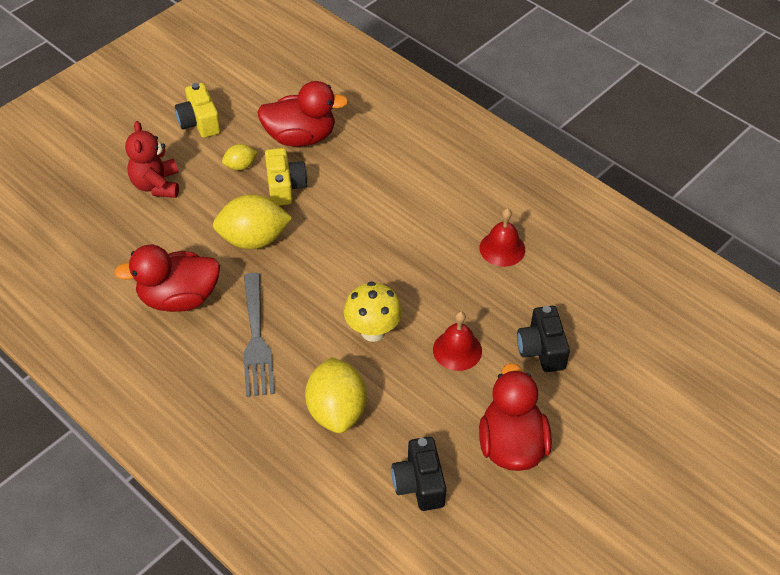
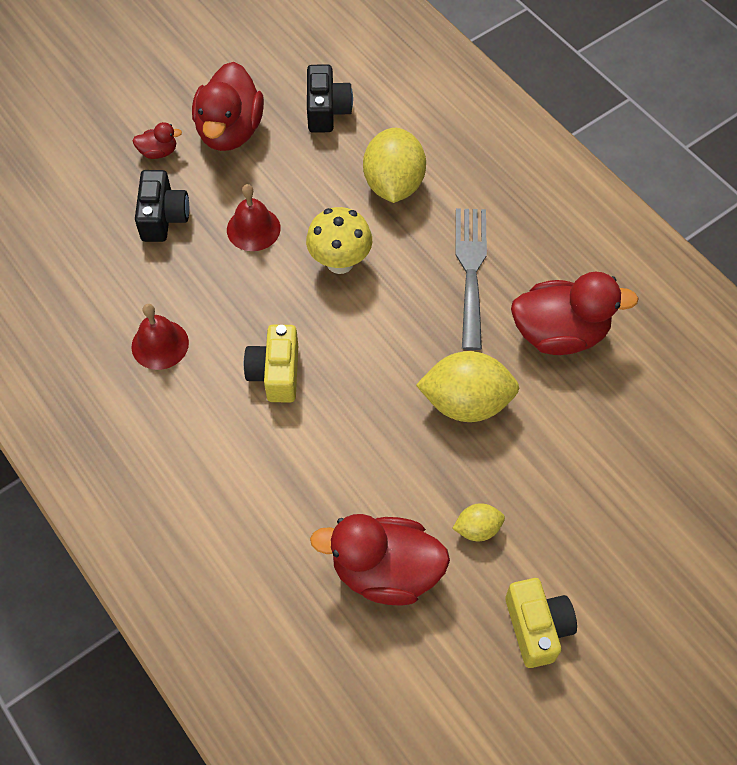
camera: 170 degrees left, 10 degrees up
red teddy bear [125,121,179,198] -> none
yellow camera [265,148,307,206] -> yellow camera moved to [244,325,298,402]
none -> red duck [132,122,182,159]

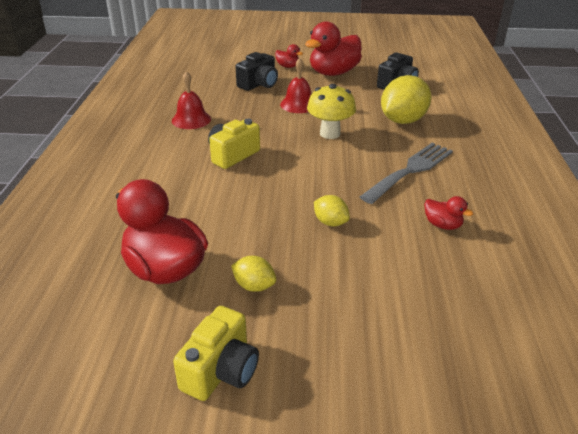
camera: 40 degrees right, 25 degrees down
yellow lemon [416,351,519,422] -> yellow lemon [314,195,350,226], size x0.50
red duck [511,271,639,355] -> red duck [424,196,473,230], size x0.46

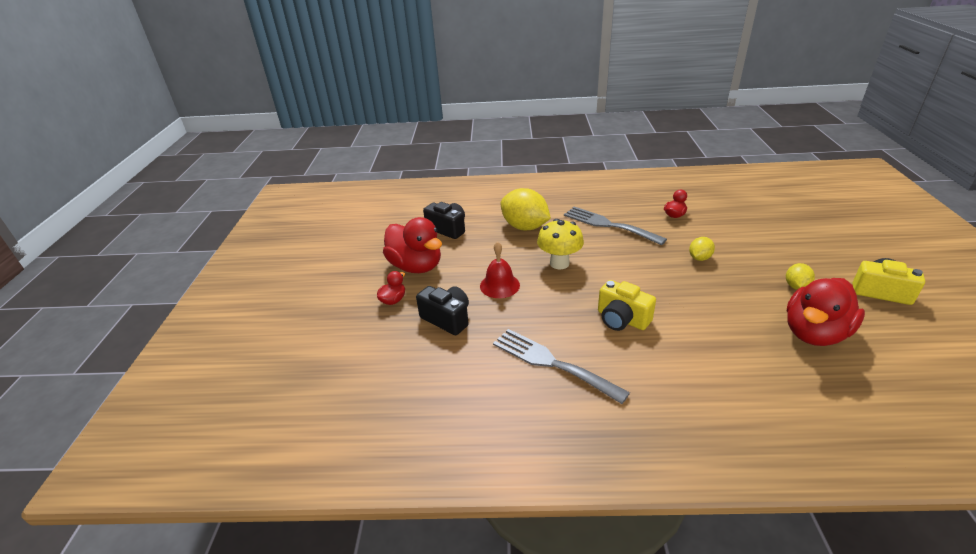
camera: 90 degrees left, 0 degrees up
red bell [172,71,211,129] -> grey fork [493,329,630,404]

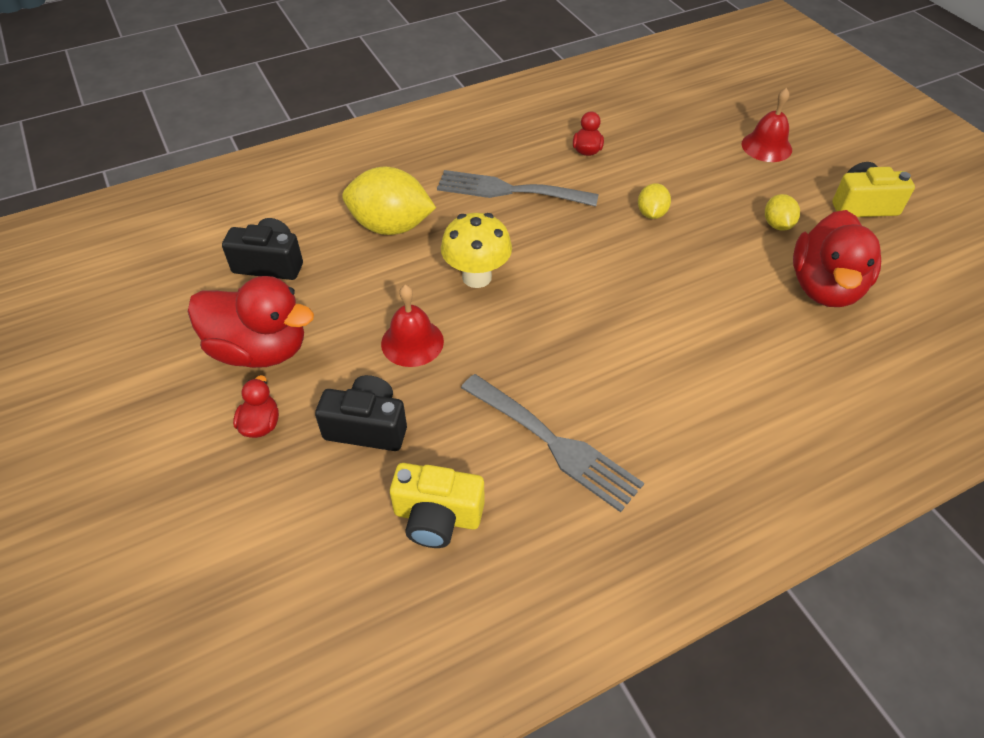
camera: 30 degrees left, 15 degrees up
grey fork [493,329,630,404] -> grey fork turned 150 degrees counterclockwise [461,374,644,512]
yellow camera [598,280,656,331] -> yellow camera moved to [390,463,485,548]
none -> red bell [741,88,792,162]

